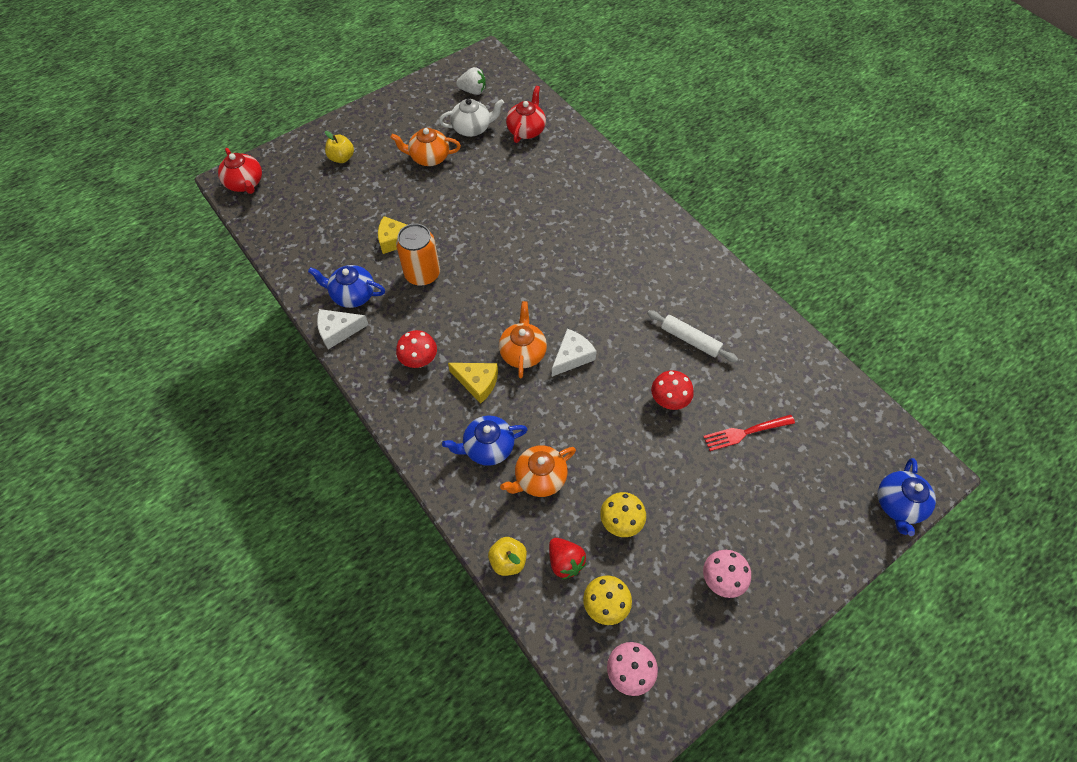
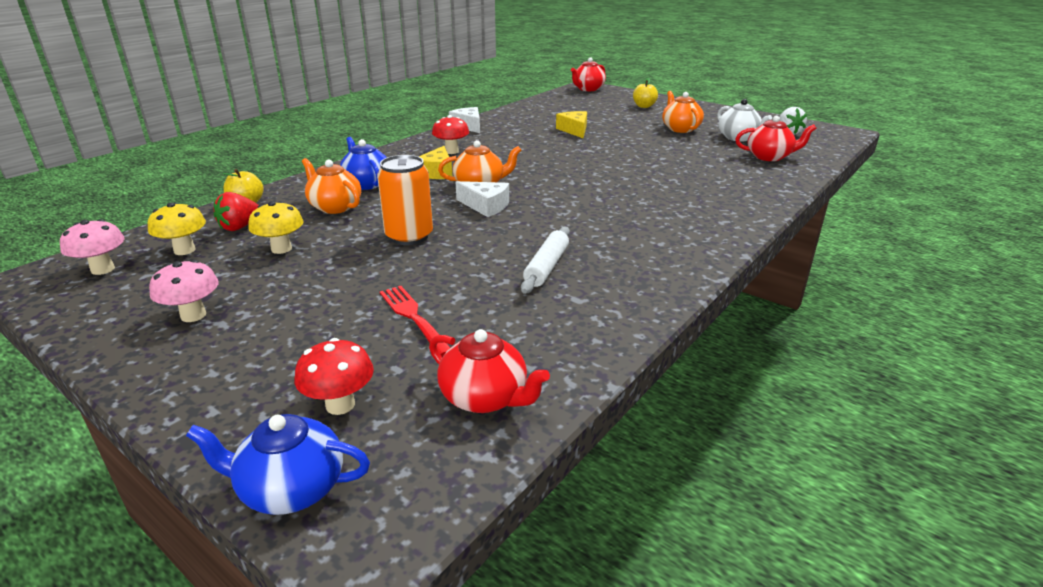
camera: 75 degrees right, 30 degrees down
blue teapot [308,265,385,308] -> none
orange can [396,224,440,286] -> orange can moved to [377,155,433,245]
red mushroom [651,370,694,410] -> red mushroom moved to [295,338,374,415]
none -> red teapot [429,329,550,413]

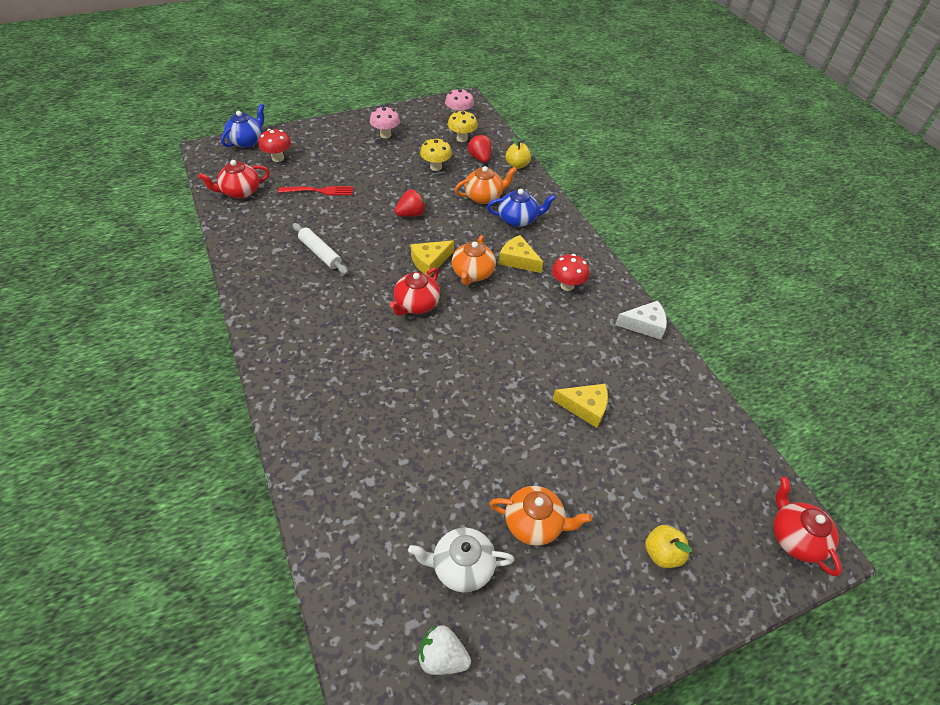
camera: 115 degrees right, 20 degrees up
orange can [377,155,433,245] -> red strawberry [395,189,426,217]
white cheese [456,181,509,217] -> yellow cheese [411,240,454,276]
red teapot [735,116,816,161] -> red teapot moved to [389,267,440,316]

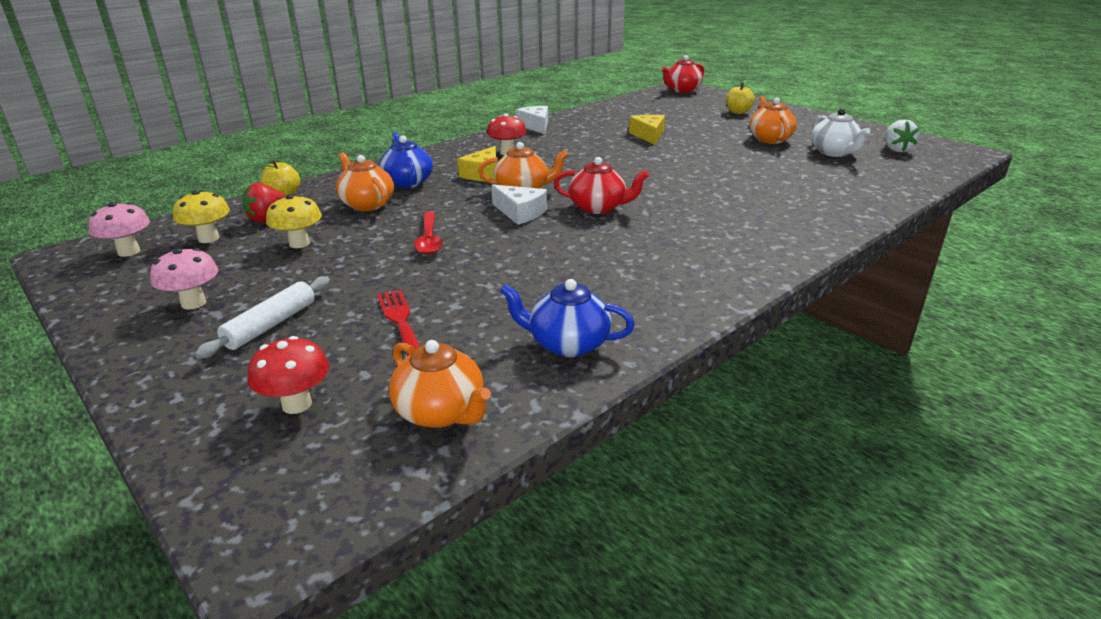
camera: 105 degrees left, 20 degrees down
red teapot [198,160,269,199] -> orange teapot [389,340,491,428]
blue teapot [221,103,265,148] -> blue teapot moved to [500,279,635,357]
white rolling pin [293,223,348,275] -> white rolling pin moved to [195,276,330,359]
red strawberry [395,189,426,217] -> red spoon [414,211,443,254]
yellow cheese [411,240,454,276] -> white cheese [491,185,547,225]

